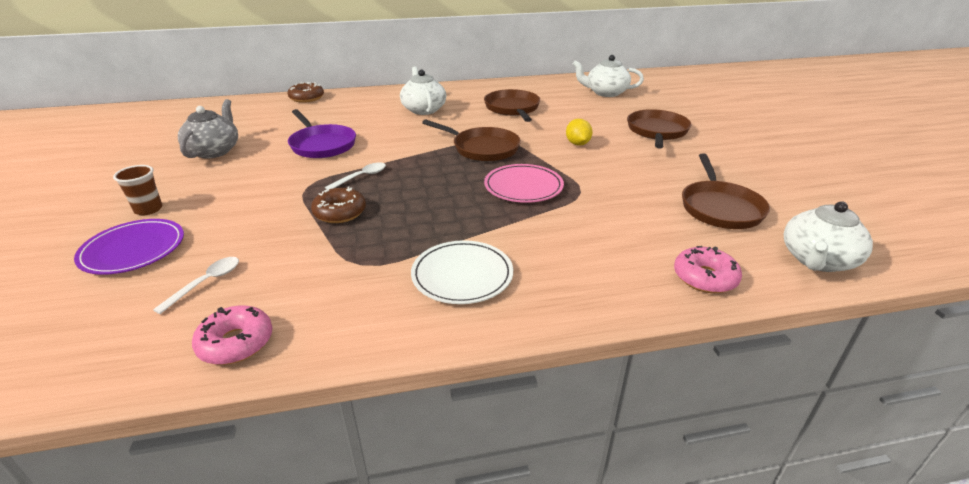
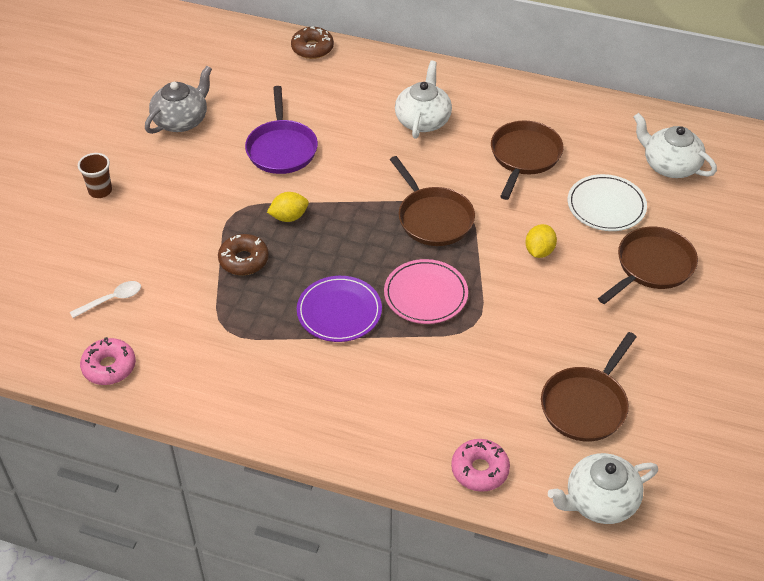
camera: 30 degrees right, 15 degrees up
purple plate [74,219,184,275] -> purple plate moved to [297,276,382,342]
white spoon [325,162,386,190] -> yellow lemon [267,192,309,222]
white plate [411,240,513,304] -> white plate moved to [568,174,647,231]

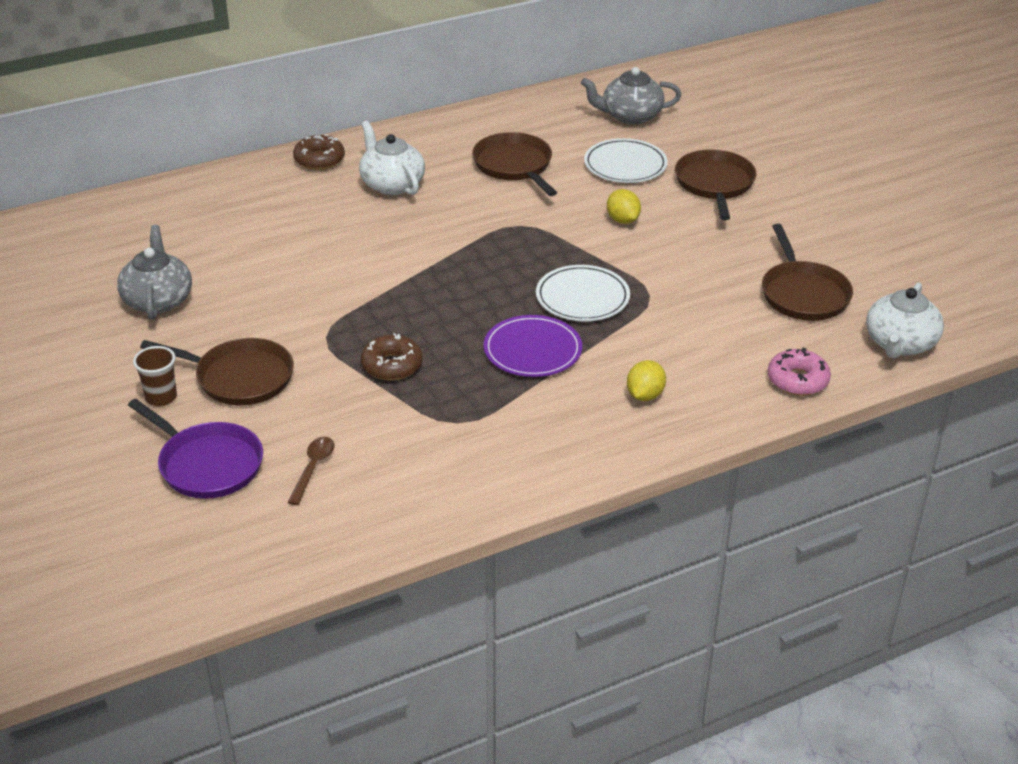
camera: 45 degrees left, 10 degrees down
white spoon [70,281,141,318] -> brown spoon [287,437,334,505]
pink donut [80,337,136,385] -> none
purple pan [245,86,318,174] -> purple pan moved to [128,399,263,499]
yellow lemon [267,192,309,222] -> yellow lemon moved to [627,360,666,401]
brown donut [291,26,334,59] -> brown donut moved to [293,134,345,170]
pink plate [384,259,468,324] -> white plate [536,265,630,321]
brown pan [390,156,475,246] -> brown pan moved to [140,338,294,405]
white teapot [634,113,717,178] -> grey teapot [581,67,681,125]

